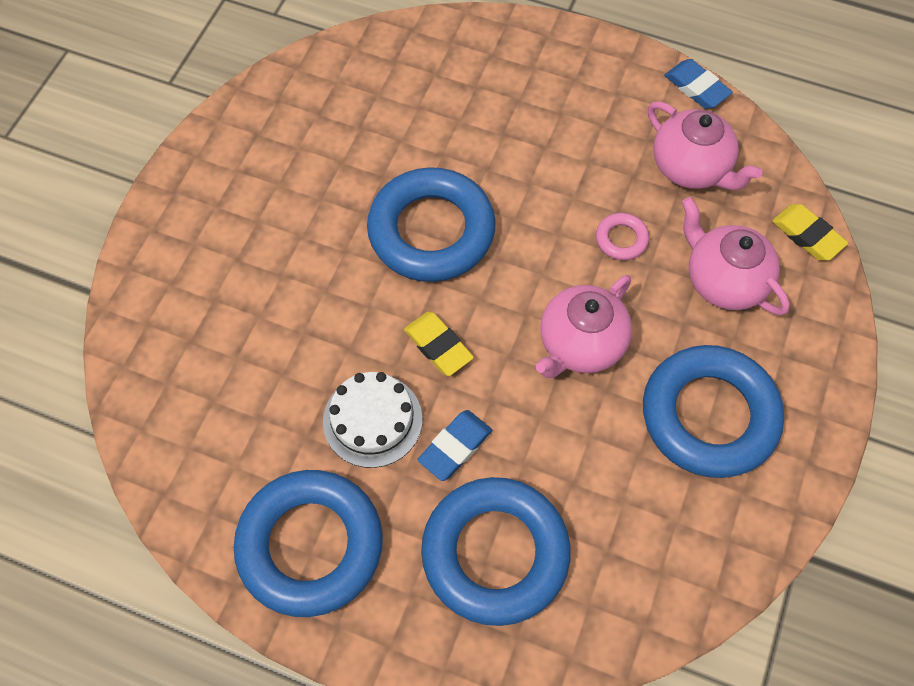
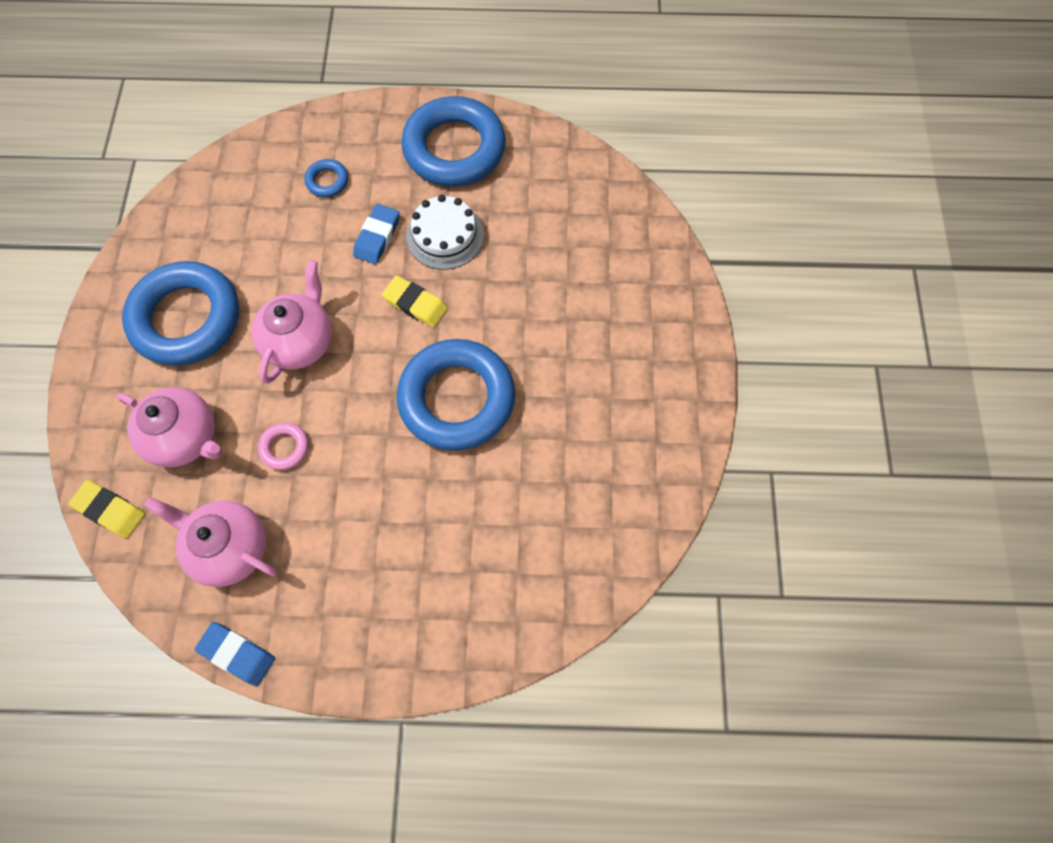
camera: 160 degrees right, 5 degrees up
blue ring [421,477,571,626] -> blue ring [305,159,348,197], size x0.42

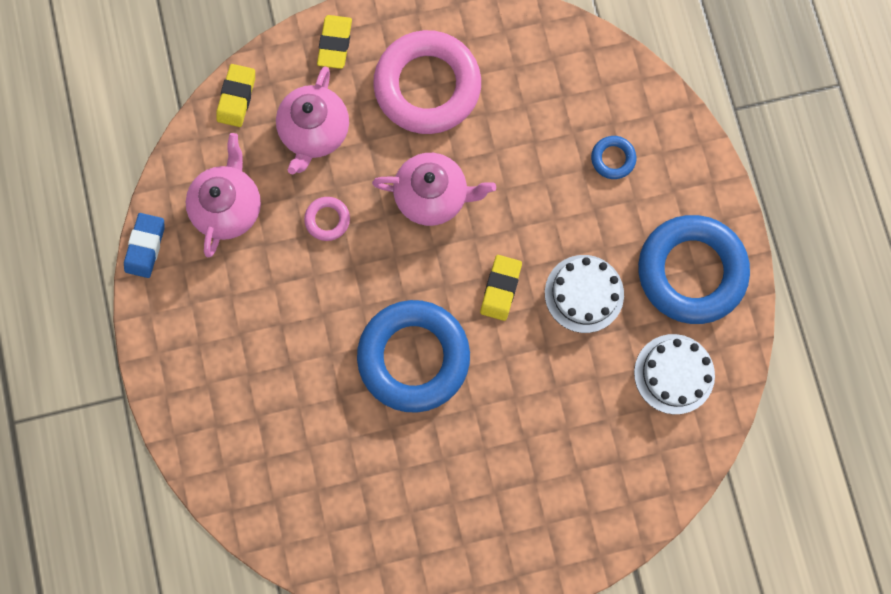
camera: 75 degrees right, 10 degrees up
blue ring [122,261,239,366] -> pink ring [373,30,481,134]
blue eraser [353,204,400,264] -> none
none -> yellow eraser [317,15,352,69]
none -> white cake [634,334,715,414]

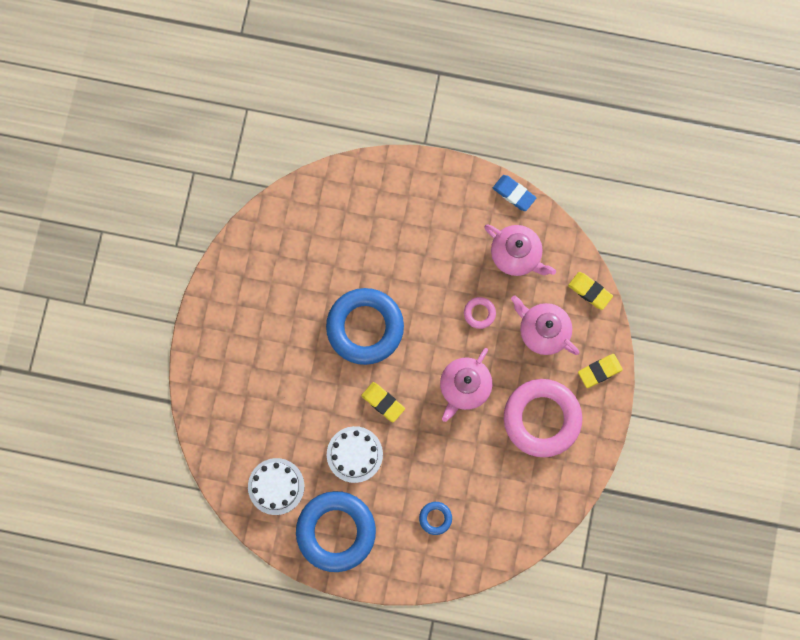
camera: 115 degrees right, 0 degrees up
yellow eraser [317,15,352,69] -> yellow eraser turned 60 degrees counterclockwise [578,354,623,388]

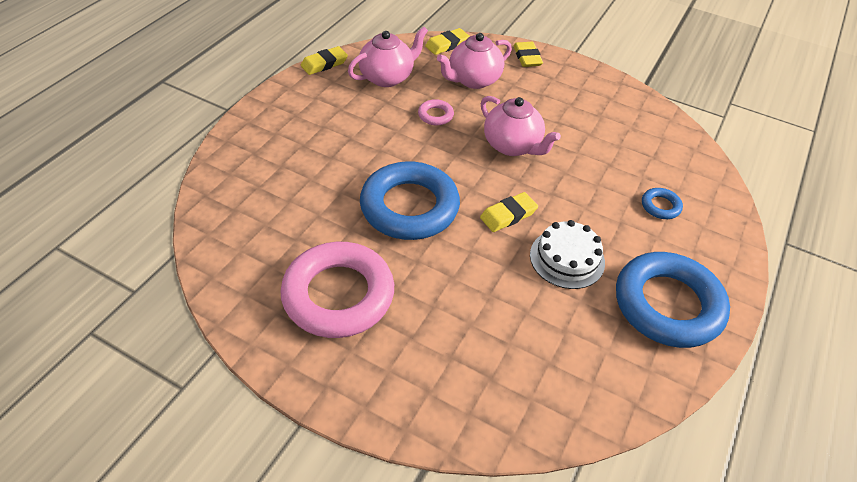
camera: 75 degrees left, 30 degrees down
white cake [248,458,305,515] -> none
blue eraser [493,175,536,211] -> yellow eraser [301,46,348,75]
pink ring [504,379,582,457] -> pink ring moved to [280,242,394,338]

